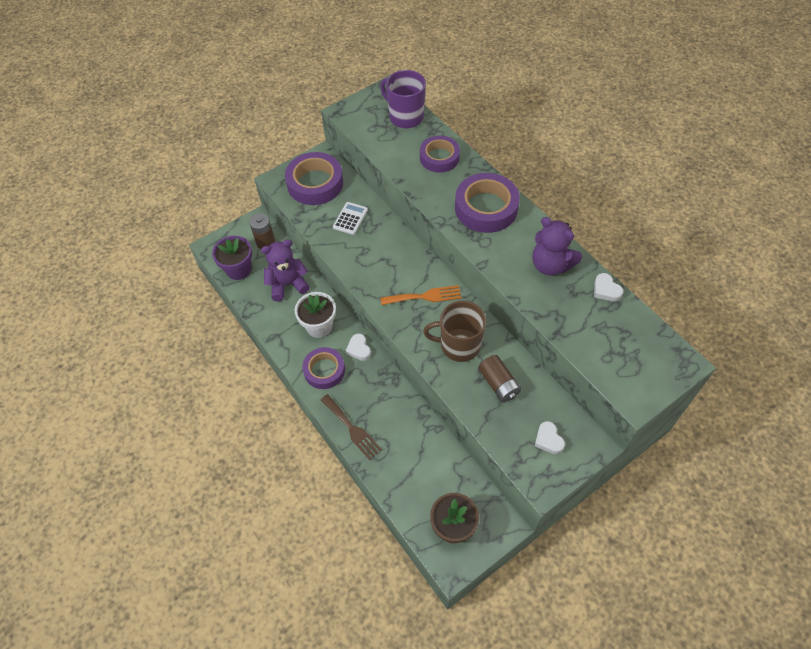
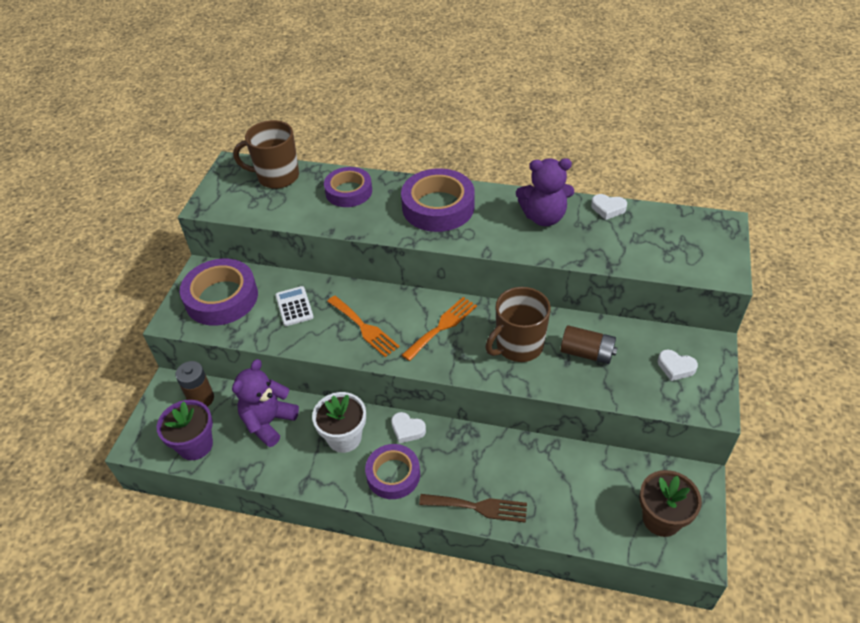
camera: 40 degrees left, 10 degrees down
purple mug [380,70,426,128] -> brown mug [233,120,299,189]
none -> orange fork [327,296,400,357]

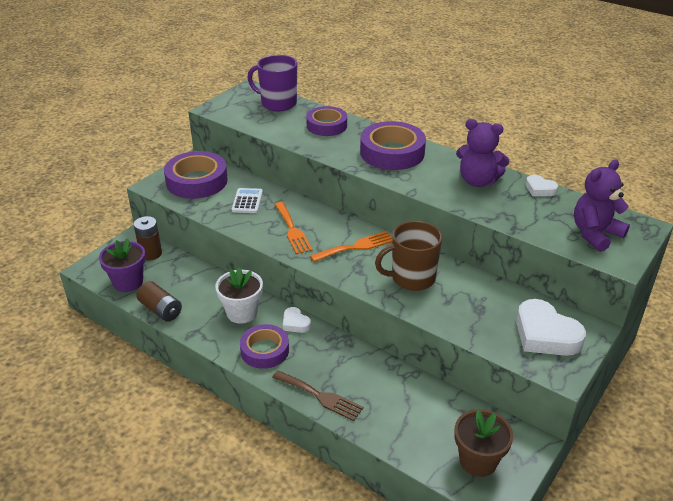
camera: 20 degrees right, 10 degrees down
purple teddy bear [232,359,299,447] -> purple teddy bear moved to [574,160,630,252]
brown mug [233,120,299,189] -> purple mug [247,55,297,111]
brown battery [560,325,617,364] -> brown battery moved to [137,281,182,322]
white heart [658,350,698,381] -> white heart [516,299,586,356], size x1.95

